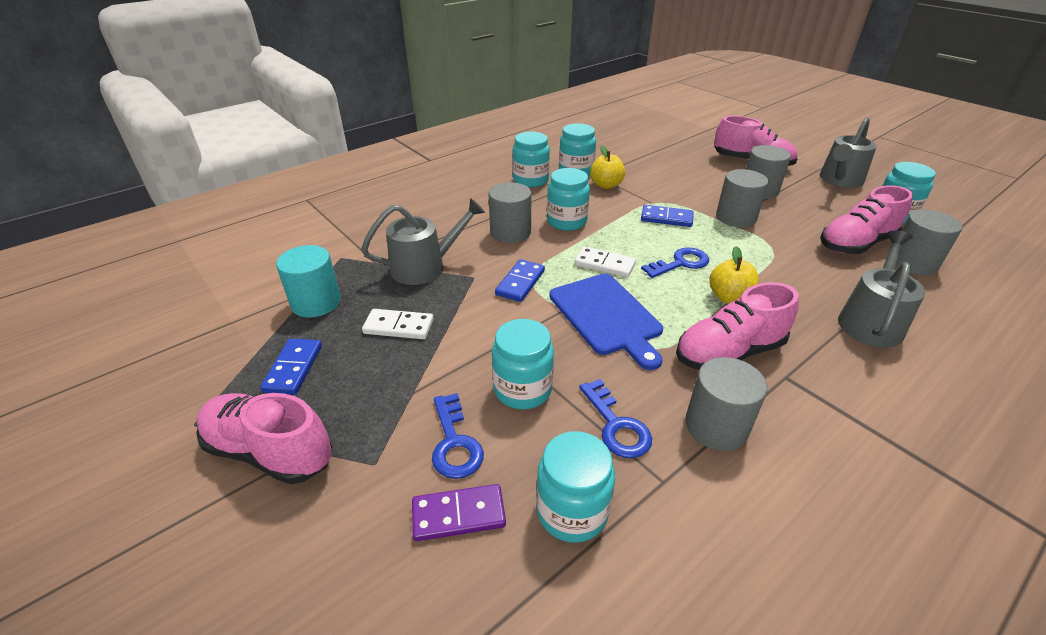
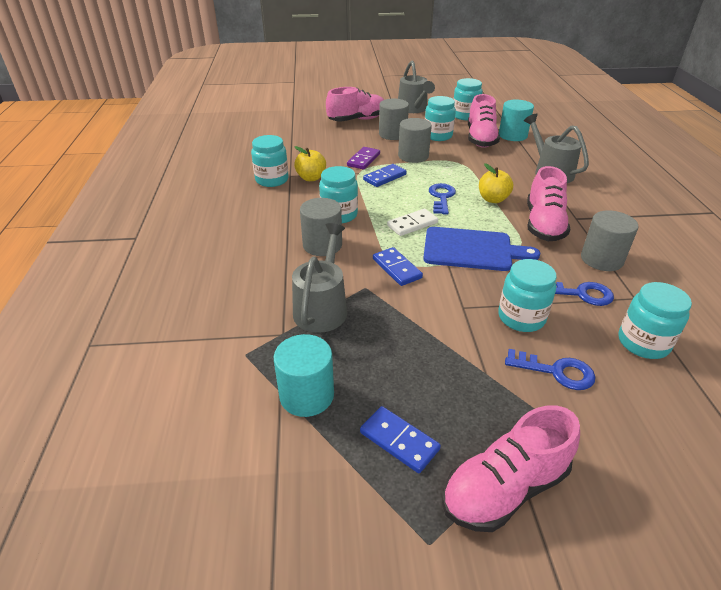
camera: 55 degrees left, 0 degrees up
white domino [362,309,434,339] -> none
purple domino [412,484,506,541] -> purple domino moved to [347,147,380,170]
turquoise jar [512,132,550,188] -> turquoise jar moved to [425,96,456,141]
grey cylinder [896,210,963,275] -> turquoise cylinder [499,100,534,141]

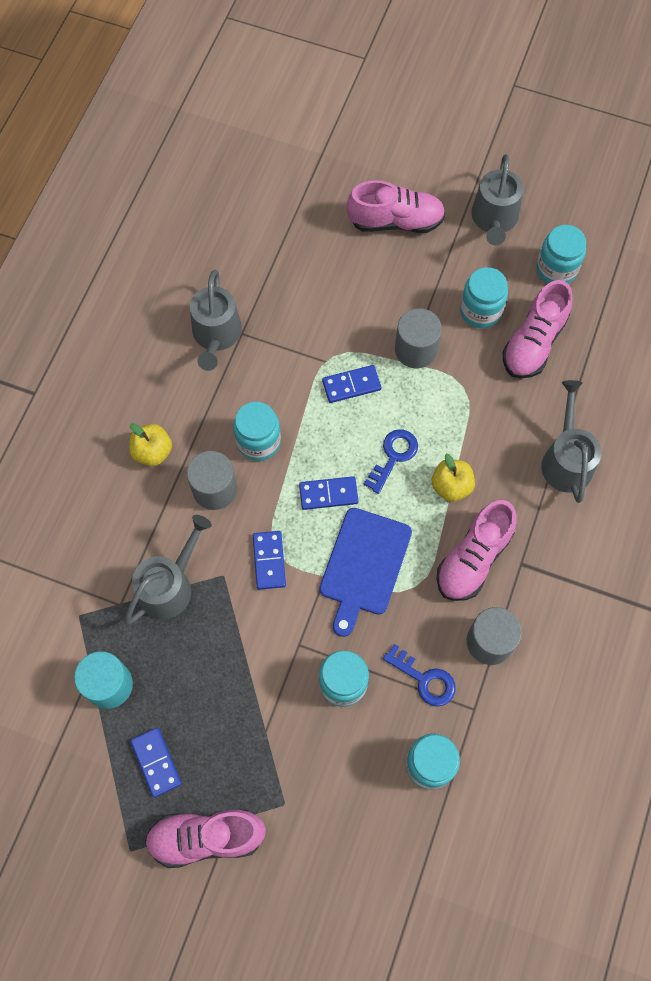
camera: 25 degrees right, 30 degrees up
turquoise jar [251,135,289,187] -> grey watering can [190,270,242,371]
yellow apple [294,146,326,181] -> yellow apple moved to [129,423,172,466]
purple domino [347,147,380,170] -> none
grey cylinder [379,99,409,140] -> none
white domino [387,209,438,236] -> blue domino [299,476,358,510]
blue cutting board [423,227,540,271] -> blue cutting board turned 75 degrees clockwise [320,508,412,637]
turquoise cylinder [499,100,534,141] -> none
blue key [505,349,596,390] -> none

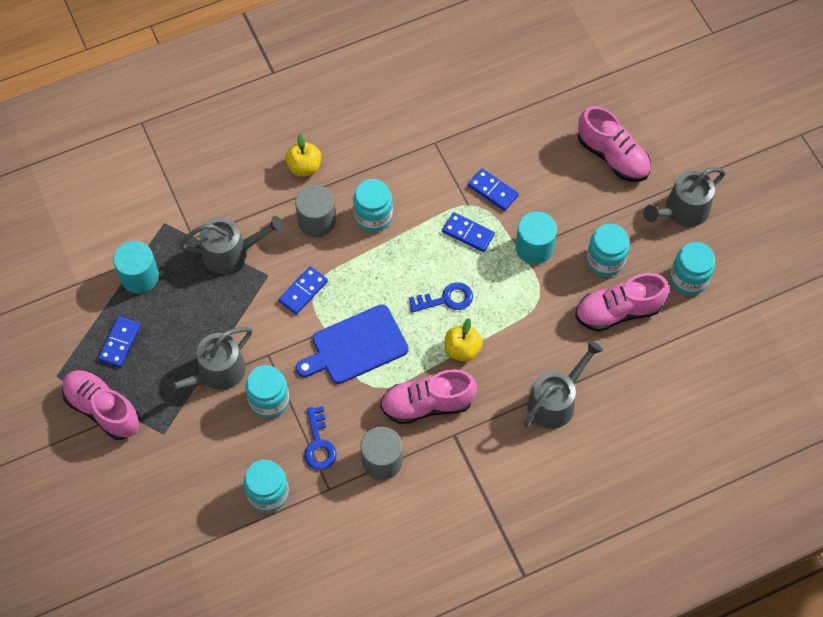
camera: 45 degrees right, 5 degrees down
grey watering can [190,270,242,371] -> grey watering can moved to [162,327,252,397]
blue domino [299,476,358,510] -> blue domino moved to [468,168,519,211]
grey cylinder [395,308,442,368] -> turquoise cylinder [515,211,557,264]

